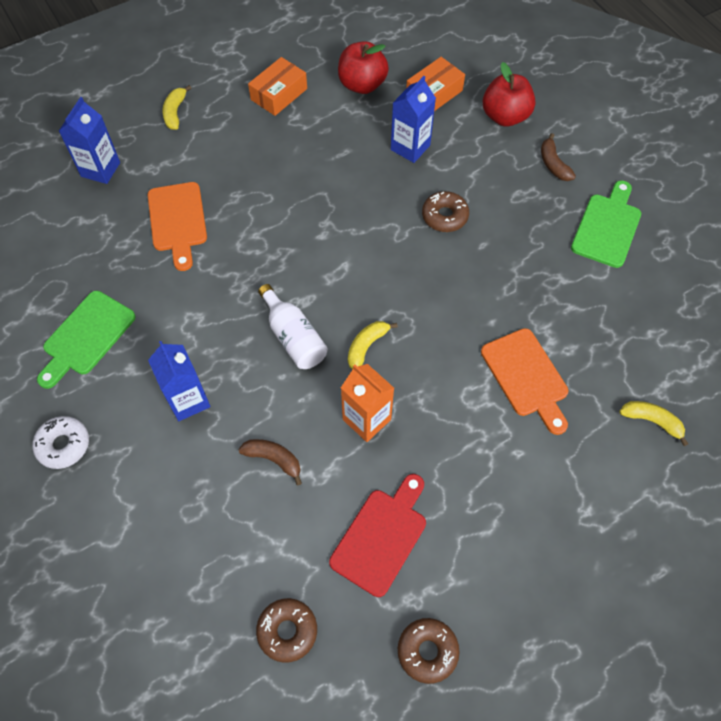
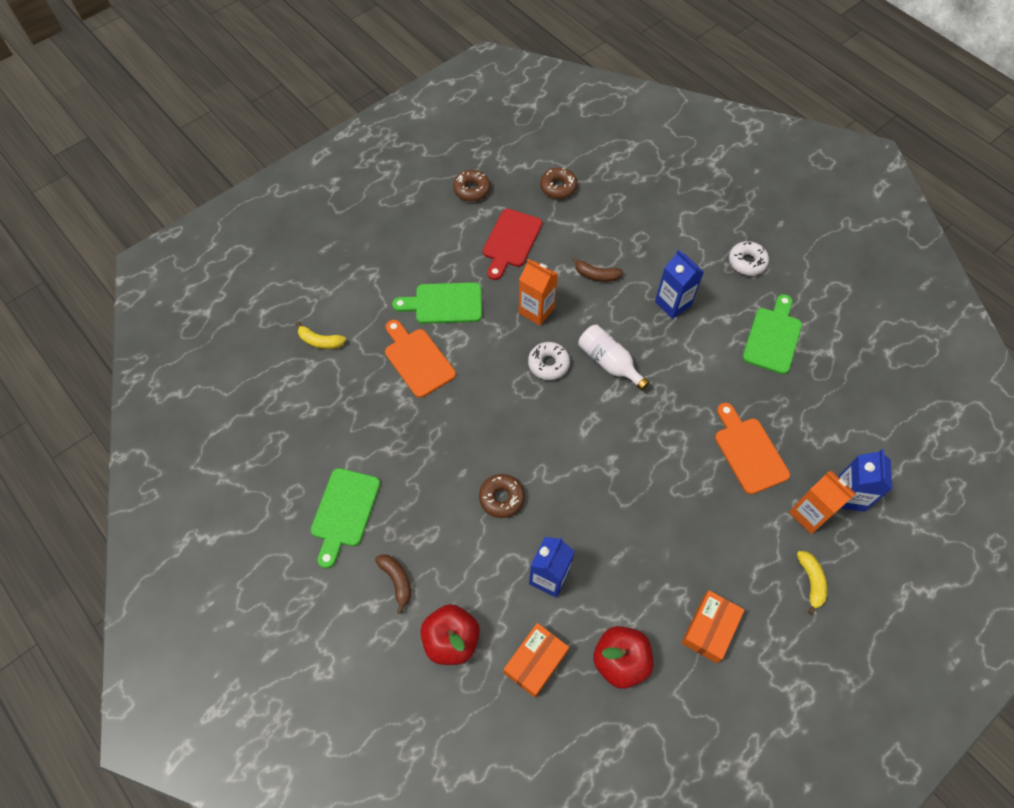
camera: 170 degrees right, 0 degrees up
yellow banana [348,321,398,370] -> white donut [528,342,570,380]
none -> green cutting board [392,282,482,324]
none -> orange carton [789,471,856,534]

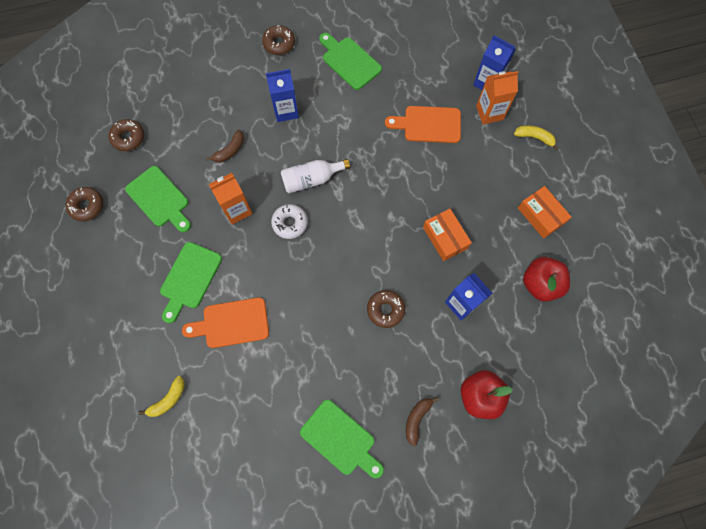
camera: 65 degrees left, 10 degrees up
brown banana [375,554,411,614] -> brown banana turned 60 degrees counterclockwise [406,397,439,446]
red cutting board [483,209,542,280] -> green cutting board [125,166,191,233]
orange box [504,623,569,698] -> orange box moved to [423,209,472,261]
white donut [729,241,769,276] -> brown donut [262,25,295,55]

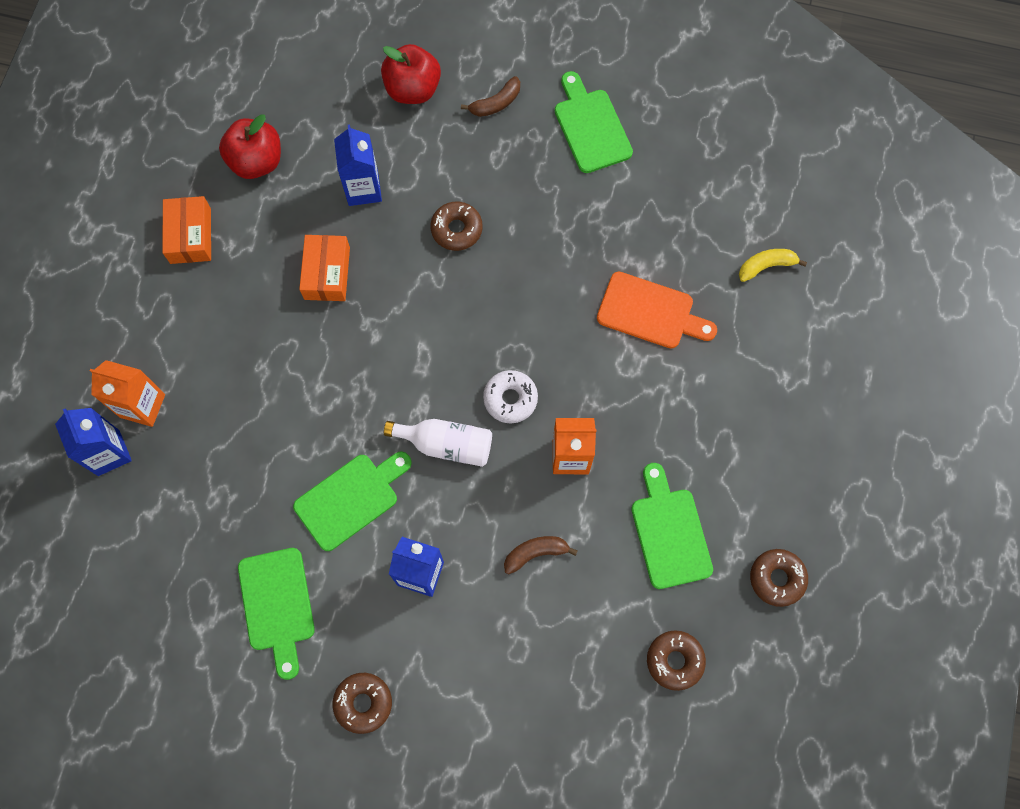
camera: 150 degrees left, 0 degrees up
green cutting board [160,242,222,323] -> green cutting board moved to [293,452,412,551]
orange cutting board [385,106,461,143] -> none
yellow banana [514,125,558,150] -> none

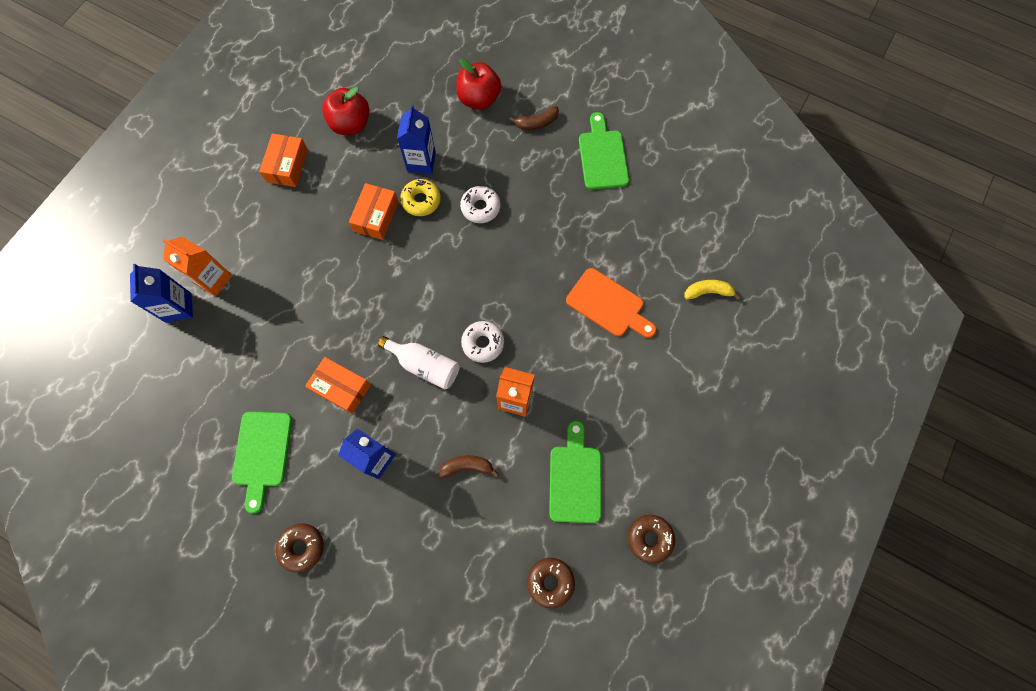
camera: 15 degrees right, 0 degrees up
green cutting board [293,452,412,551] -> orange box [305,357,371,414]
brown donut [430,201,483,251] -> white donut [460,186,500,223]
none -> yellow donut [400,179,441,216]

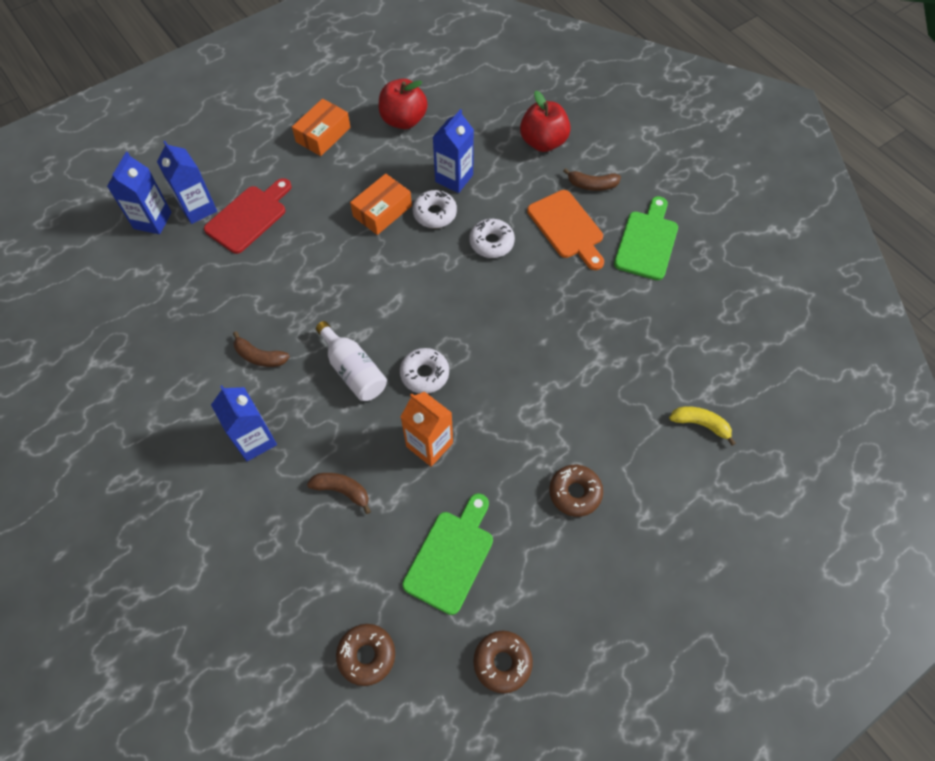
camera: 25 degrees right, 10 degrees down
orange carton [162,237,232,297] -> blue carton [157,141,217,224]
green cutting board [232,412,292,513] -> none
brown donut [275,523,324,573] -> brown donut moved to [549,465,603,517]
orange box [305,357,371,414] -> brown banana [233,331,290,367]
yellow donut [400,179,441,216] -> white donut [413,190,457,228]
orange cutting board [566,268,656,338] -> orange cutting board moved to [527,190,604,270]
none -> red cutting board [204,178,292,254]

